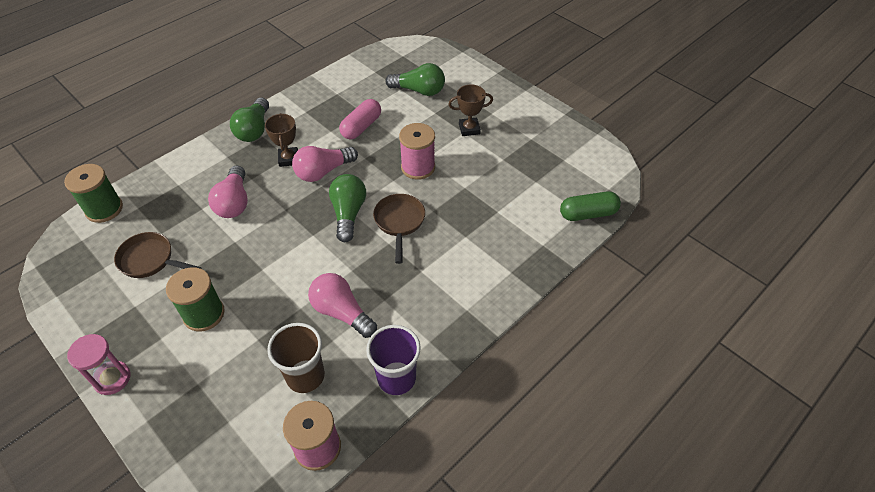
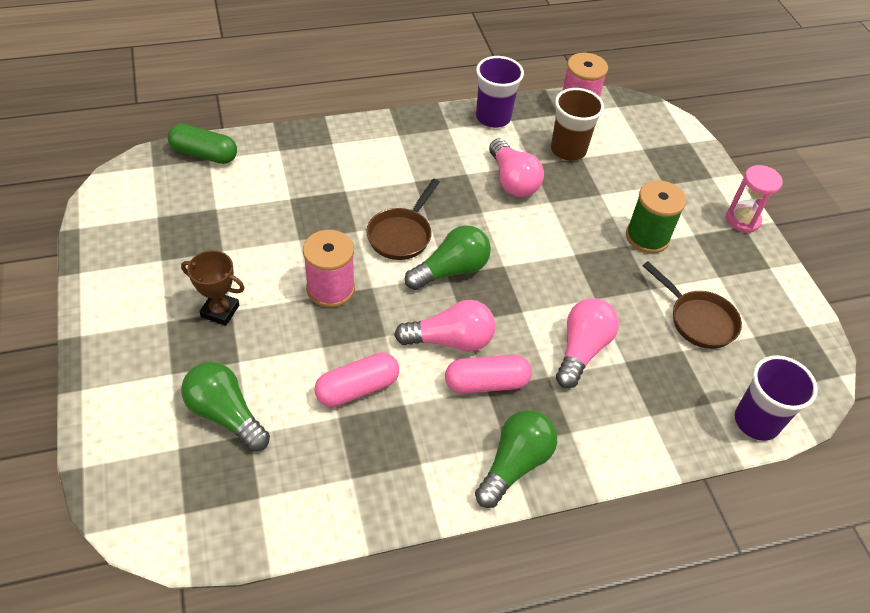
camera: 155 degrees left, 0 degrees up
green spool [64,164,123,223] -> purple cup [735,355,818,441]
brown trophy [265,113,298,167] -> pink capsule [445,355,532,394]
green light bulb [329,174,366,242] -> green light bulb turned 150 degrees counterclockwise [405,225,491,290]

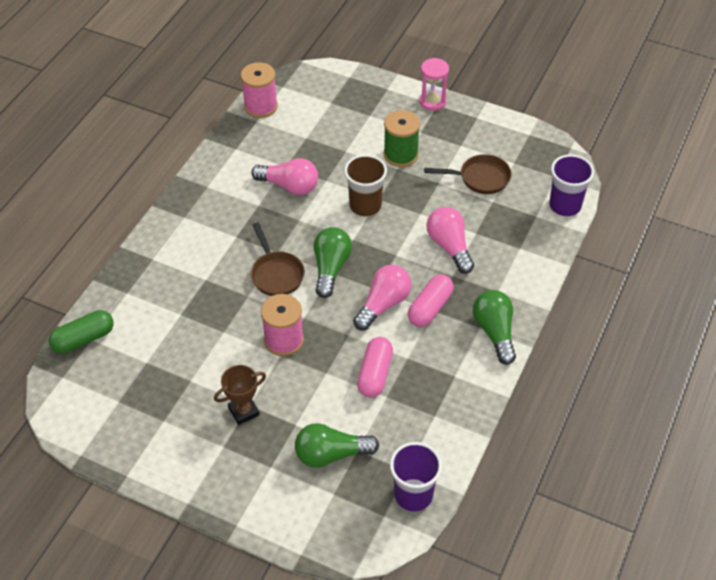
camera: 45 degrees left, 0 degrees up
purple cup [476,56,524,128] -> purple cup moved to [390,442,442,512]
brown cup [551,88,604,161] -> brown cup moved to [344,155,387,216]

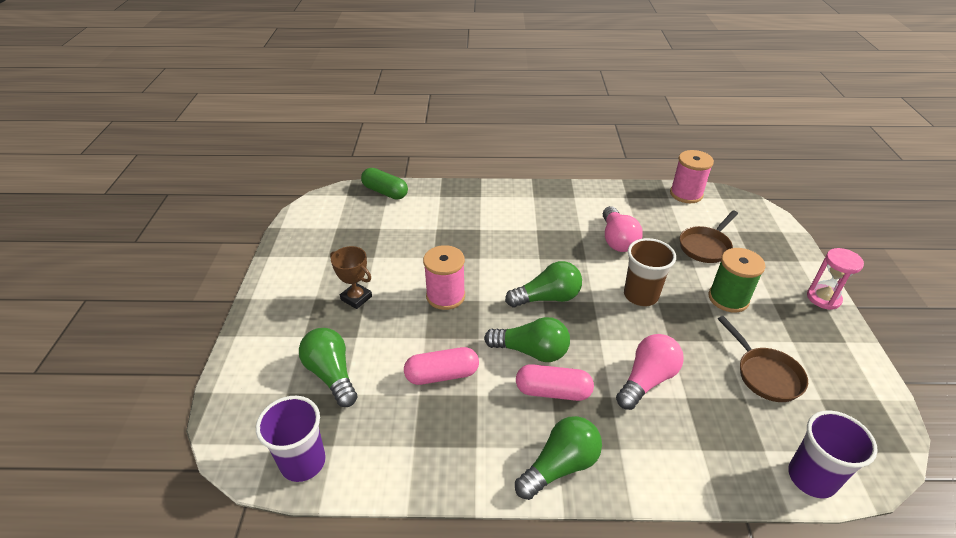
camera: 65 degrees right, 10 degrees down
brown pan [250,222,305,296] -> brown pan moved to [680,210,738,263]
pink light bulb [353,265,411,330] -> green light bulb [484,317,570,362]

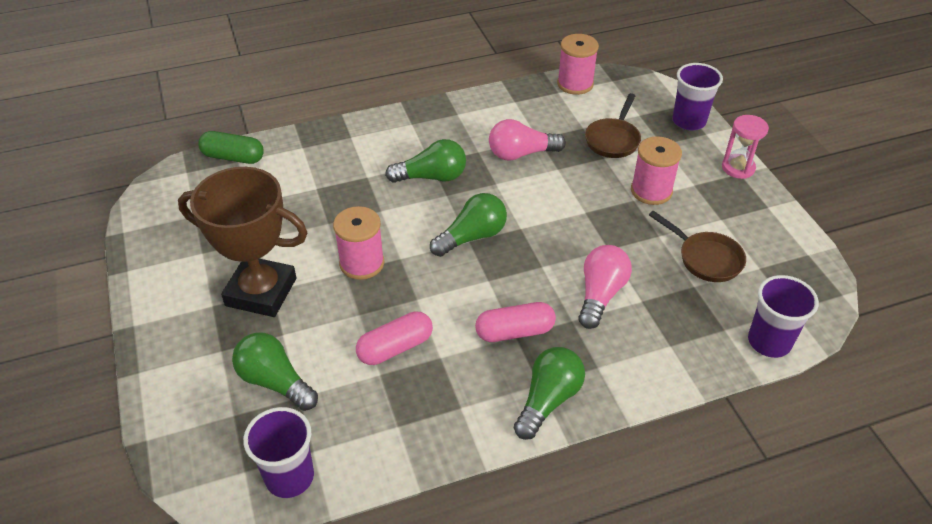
camera: 20 degrees left, 5 degrees up
brown trophy [330,246,372,309] -> brown trophy [178,167,307,317], size x2.05
green light bulb [484,317,570,362] -> green light bulb moved to [385,139,466,183]
pink light bulb [603,206,643,252] -> pink light bulb turned 105 degrees clockwise [489,119,566,161]
brown cup [624,238,676,306] -> none
green spool [709,248,765,312] -> pink spool [631,136,682,205]
none -> purple cup [672,63,723,130]

